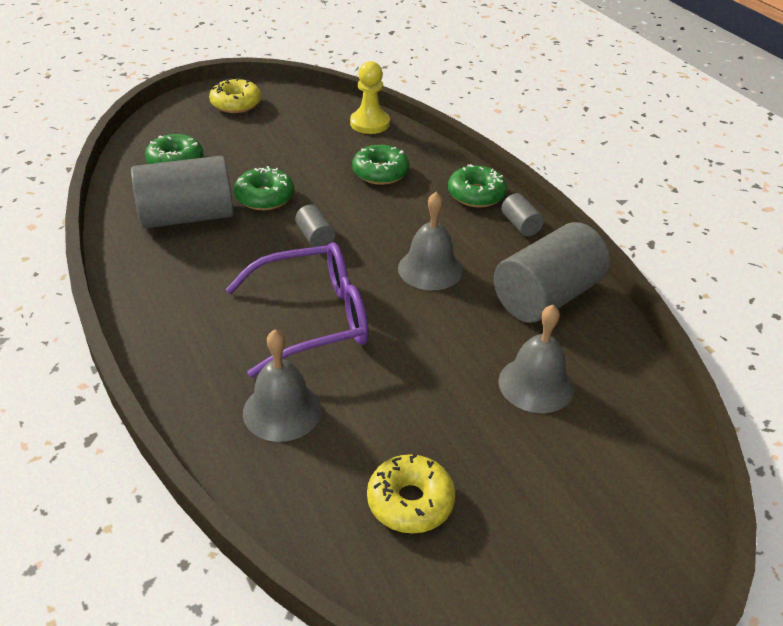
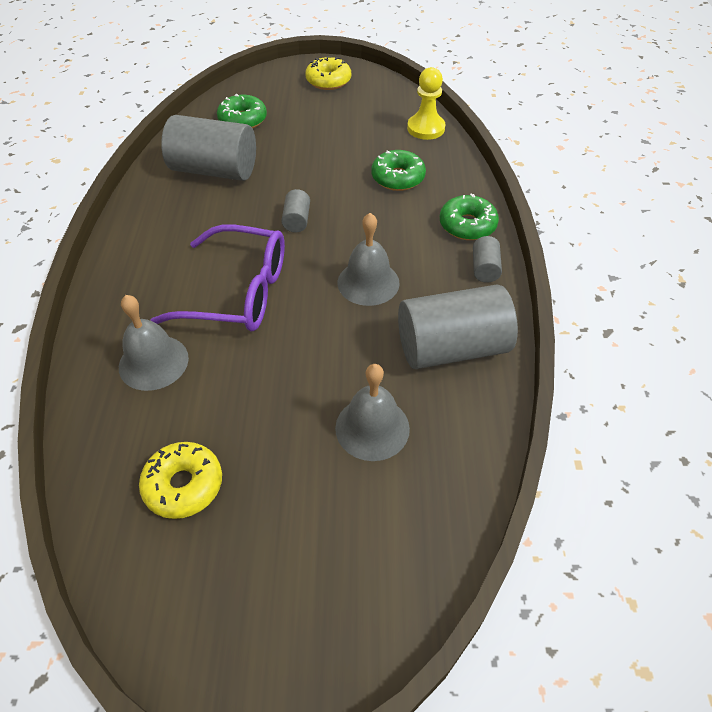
camera: 30 degrees right, 10 degrees up
green donut [234,166,294,210] -> none

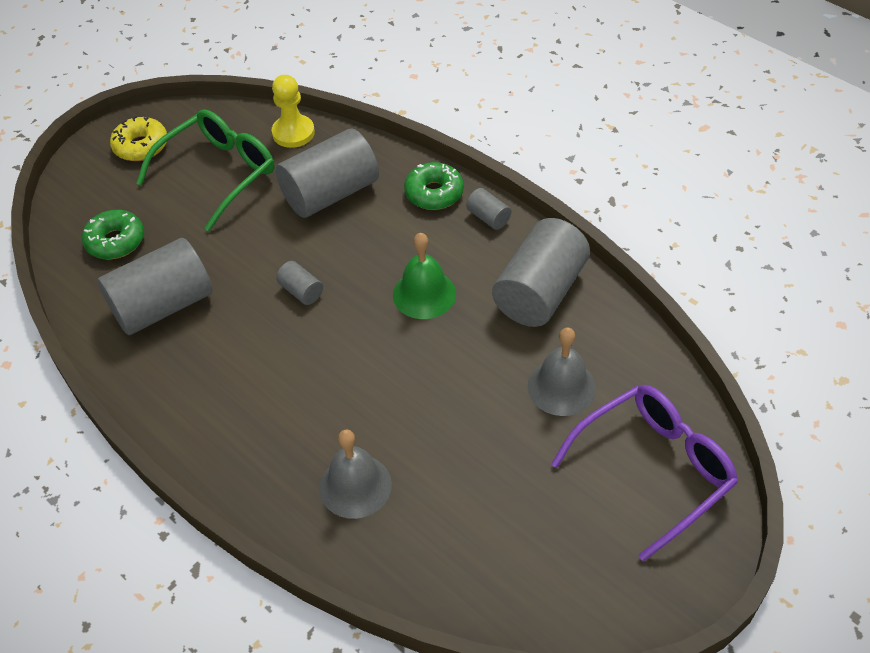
camera: 45 degrees left, 0 degrees up
yellow donut [139,442,222,519] -> none
purple glasses [150,225,285,331] -> purple glasses moved to [551,385,738,562]
grey bell [338,213,400,306] -> green bell [393,233,456,319]
green donut [371,150,426,191] -> grey cylinder [276,129,379,218]
none -> green glasses [136,109,275,232]

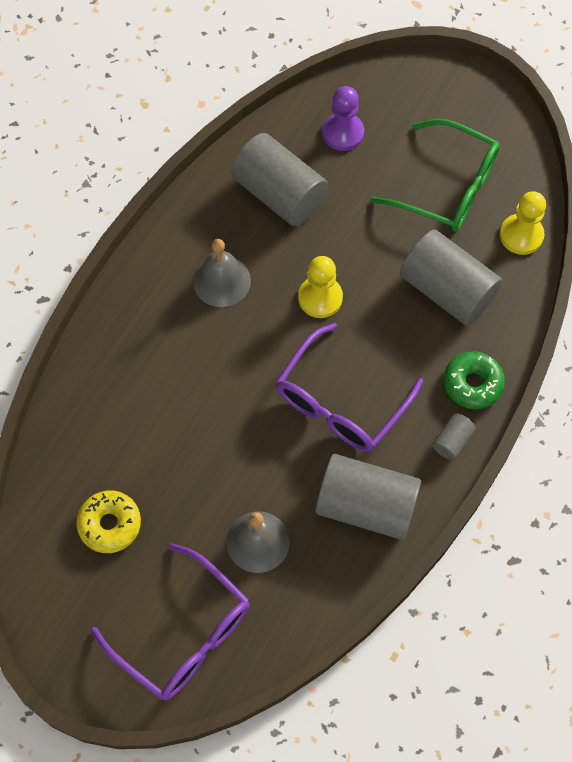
camera: 75 degrees right, 15 degrees up
green donut [82,210,144,259] -> purple pawn [322,86,364,151]
yellow donut [110,116,167,161] -> yellow donut moved to [76,491,141,553]
grey cylinder [276,261,323,305] -> yellow pawn [298,256,343,318]
grey bell [319,430,392,519] -> grey bell moved to [193,239,251,307]
green bell [393,233,456,319] -> purple glasses [276,323,423,452]

